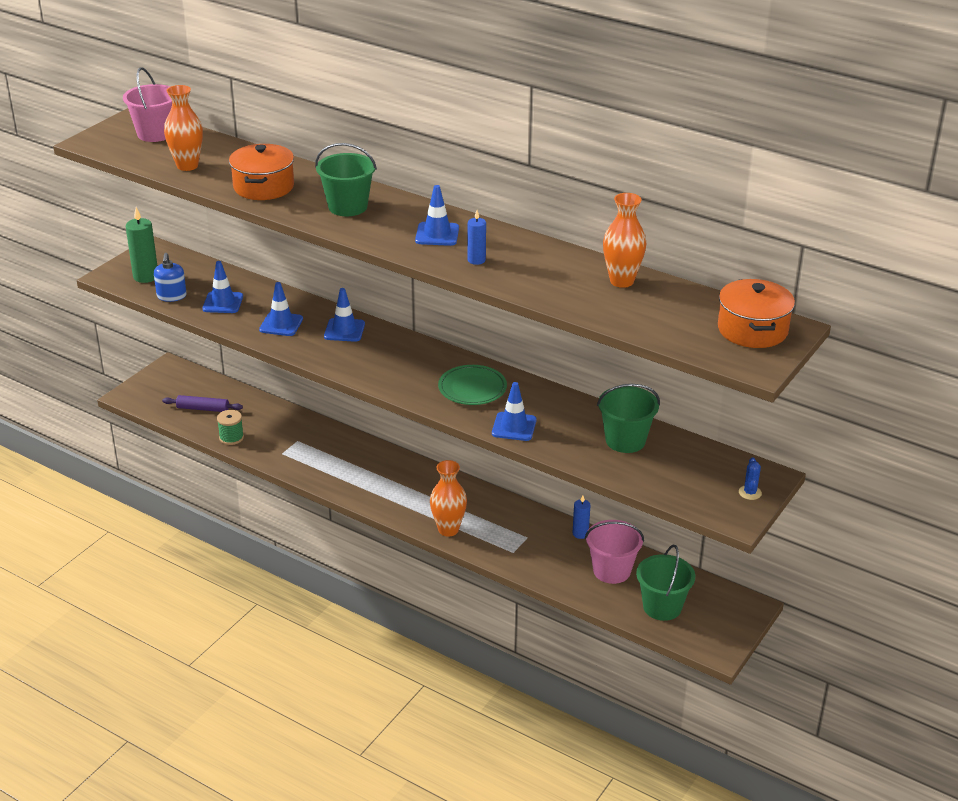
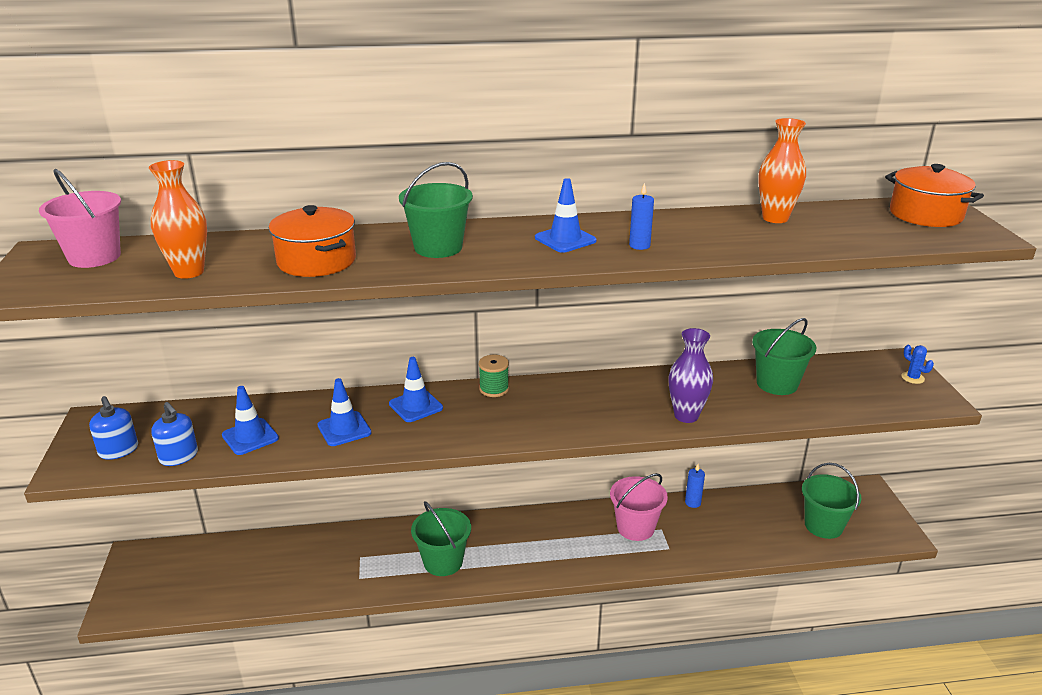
camera: 40 degrees left, 5 degrees down
green candle [126,207,158,283] -> blue soap dispenser [89,396,138,460]
purple rolling pin [162,395,243,412] -> none
green spool [217,410,244,445] -> green spool moved to [479,355,509,397]
orange vase [430,460,467,536] -> none
green plate [438,365,507,405] -> none
blue traffic cone [492,382,537,441] -> purple vase [668,328,713,423]
pink bucket [585,520,644,584] -> pink bucket moved to [610,473,668,541]
none -> green bucket [411,501,471,576]

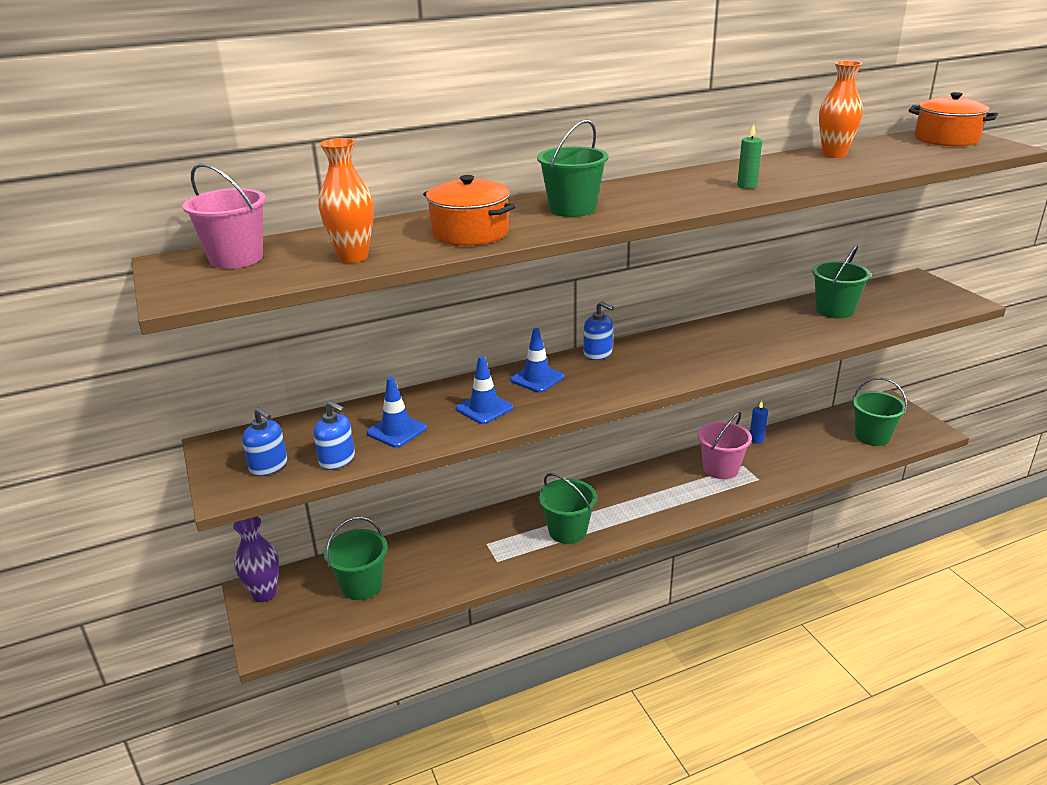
camera: 15 degrees left, 0 degrees up
green spool [479,355,509,397] -> blue soap dispenser [584,301,614,360]
blue traffic cone [535,178,597,253] -> none
blue candle [629,183,654,250] -> green candle [737,125,762,189]
purple vase [668,328,713,423] -> purple vase moved to [233,516,279,602]
blue cactus [901,345,934,384] -> none
none -> green bucket [324,517,388,600]

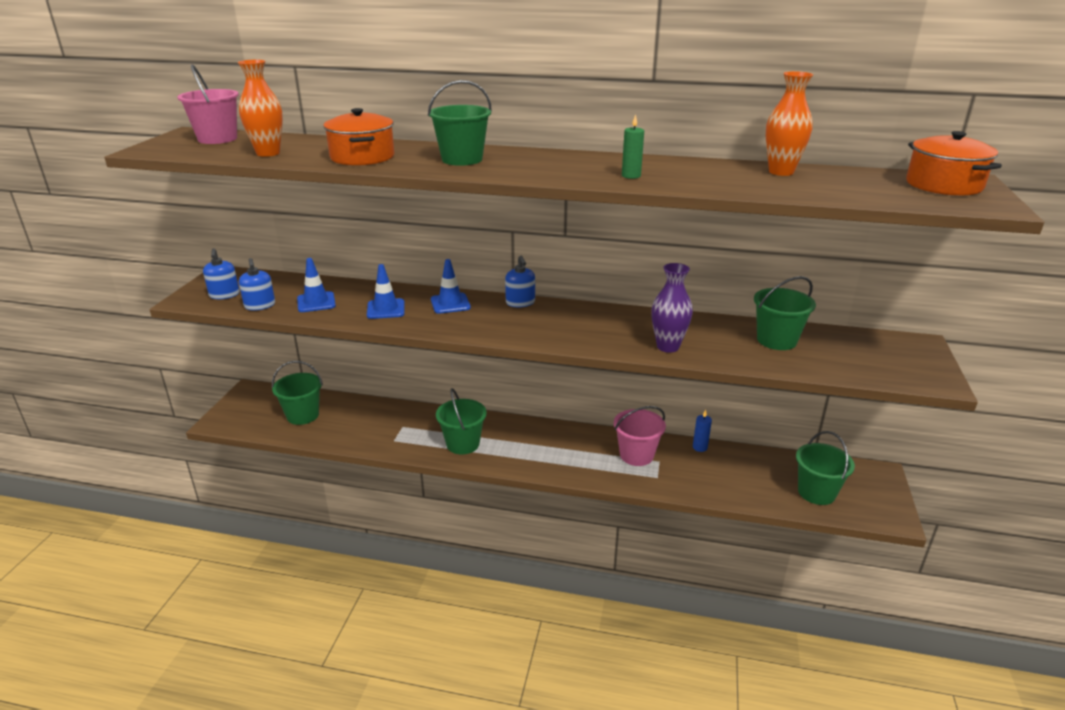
camera: 35 degrees right, 0 degrees up
purple vase [233,516,279,602] -> purple vase moved to [651,263,693,353]

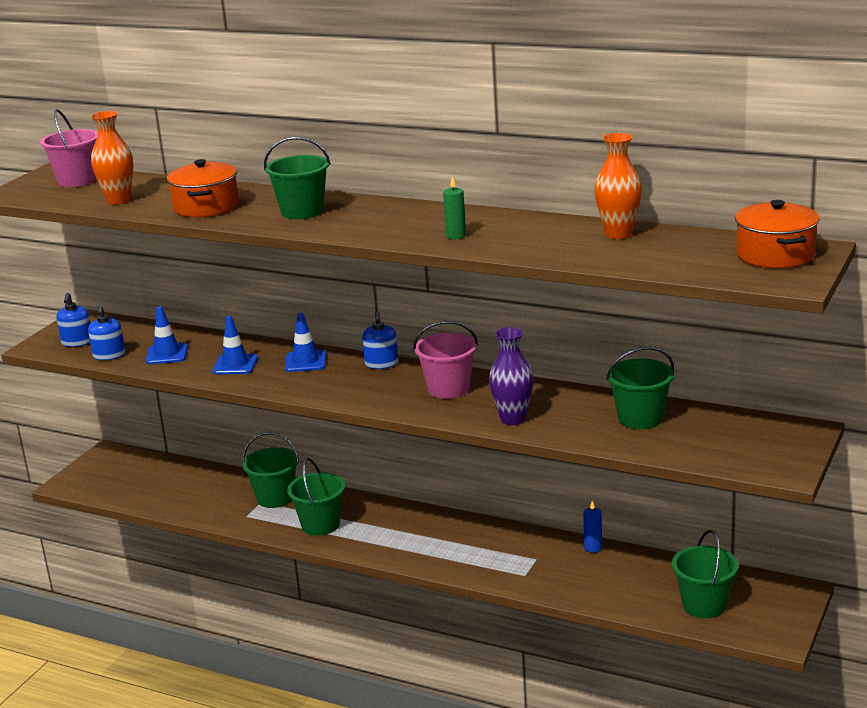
camera: 15 degrees right, 5 degrees down
green bucket [272,361,323,425] -> green bucket moved to [242,432,299,508]
pink bucket [614,406,666,466] -> pink bucket moved to [413,321,478,399]

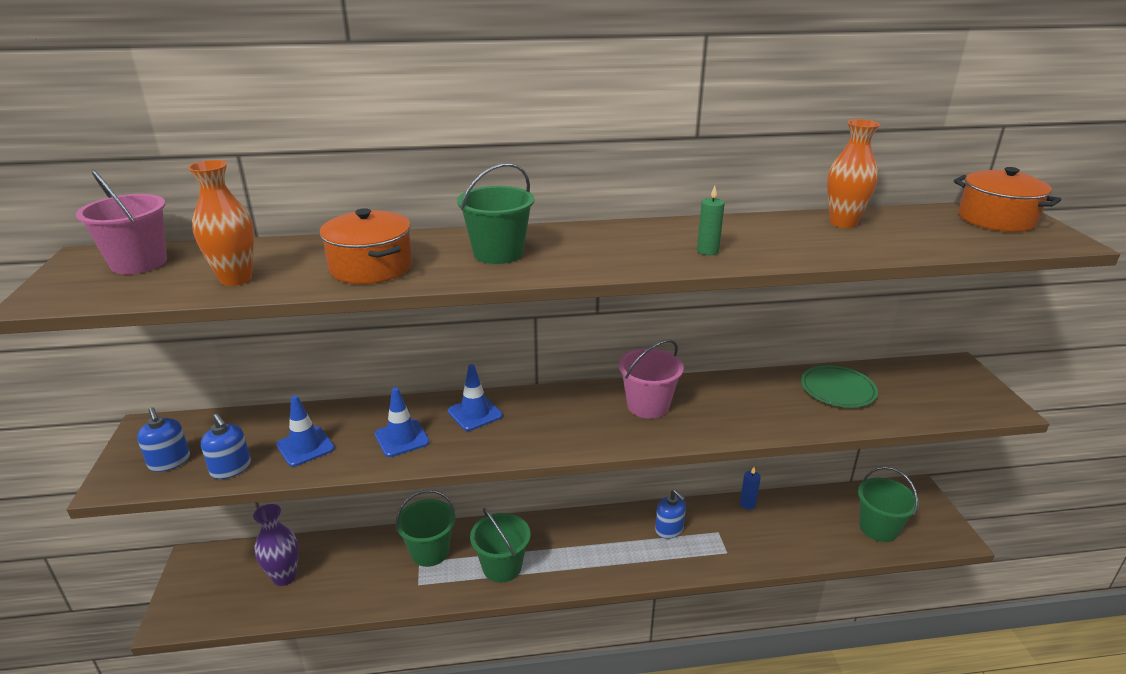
camera: 35 degrees left, 5 degrees up
blue soap dispenser [362,312,398,369] -> blue soap dispenser moved to [655,489,686,539]
purple vase [489,327,534,425] -> purple vase moved to [253,504,299,586]
green bucket [606,347,674,429] -> green plate [801,365,878,408]

